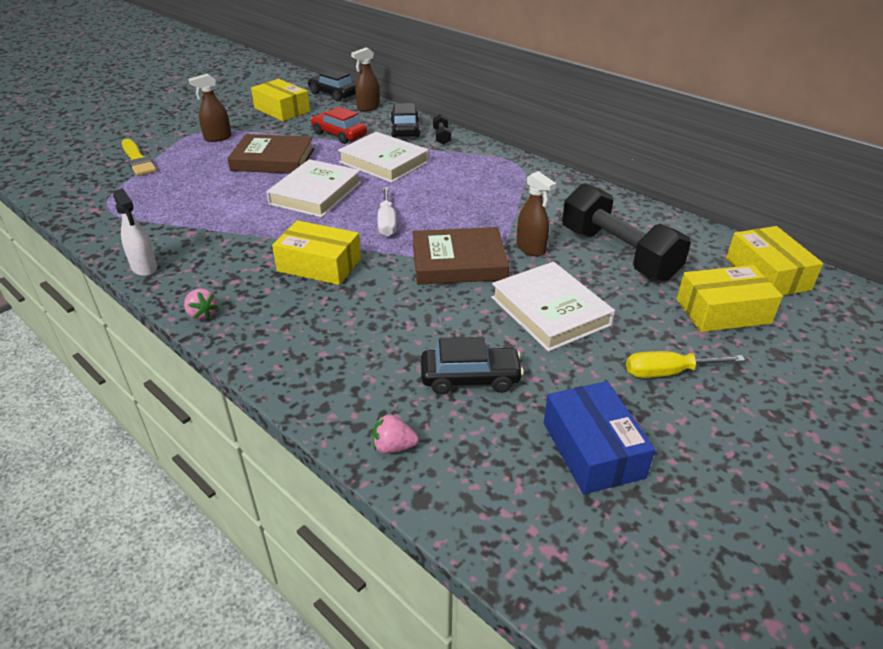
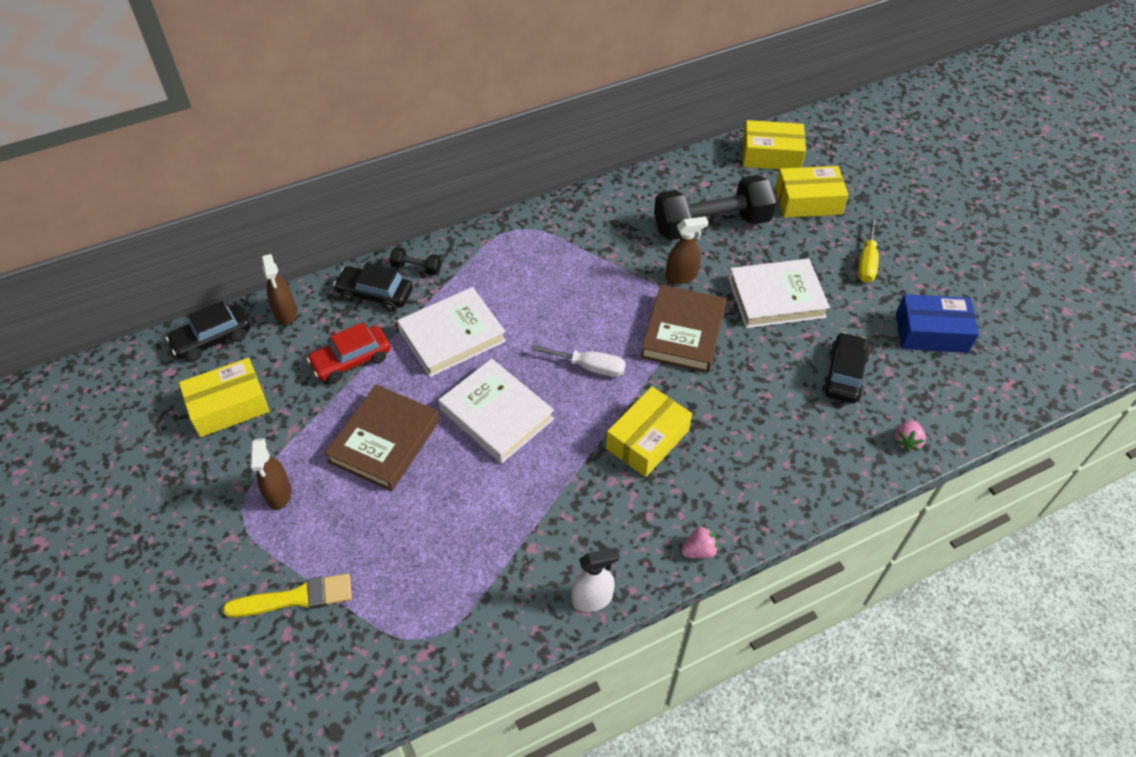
camera: 70 degrees left, 15 degrees up
yellow box [677,265,783,332] -> yellow box turned 75 degrees clockwise [775,166,849,218]

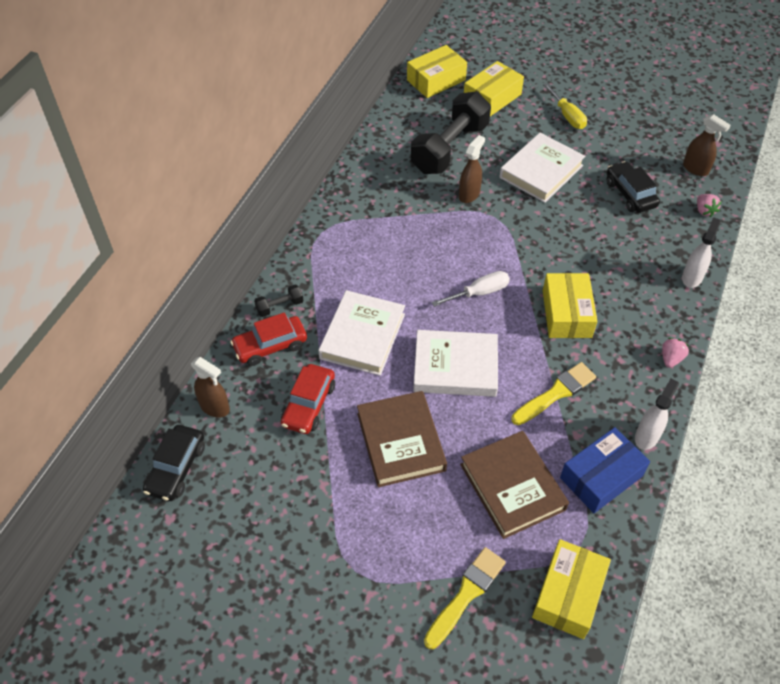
camera: 40 degrees left, 0 degrees up
yellow box [179,358,270,437] -> yellow box moved to [532,539,611,639]
brown spray bottle [250,438,291,510] -> brown spray bottle moved to [683,114,731,176]
black car [333,263,413,312] -> red car [230,312,307,366]
brown book [641,285,726,373] -> brown book moved to [460,431,569,539]
blue box [896,294,979,353] -> blue box moved to [560,427,650,513]
none -> yellow brush [512,362,596,425]
none -> white spray bottle [682,217,721,288]

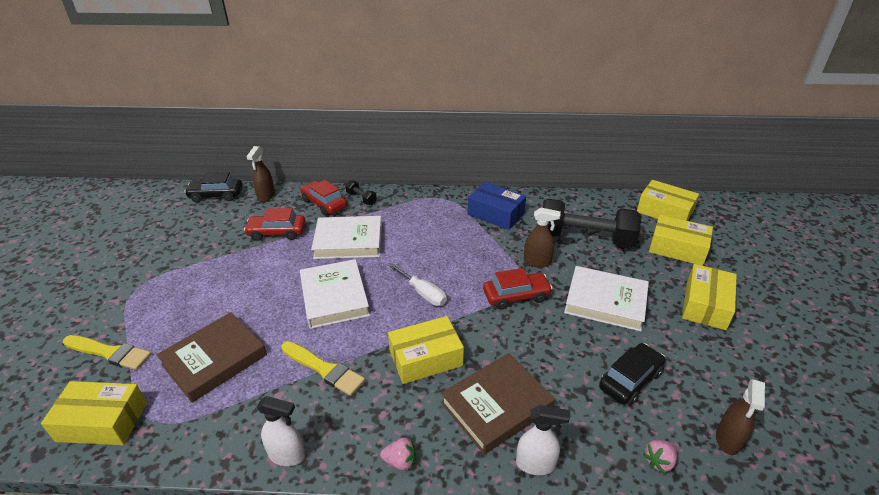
camera: 70 degrees right, 15 degrees down
brown book [357,391,447,487] -> brown book moved to [441,353,555,455]
yellow screwdriver [544,83,587,129] -> yellow box [682,264,737,330]
blue box [560,427,650,513] -> blue box moved to [468,182,526,230]
none -> red car [483,268,553,310]

